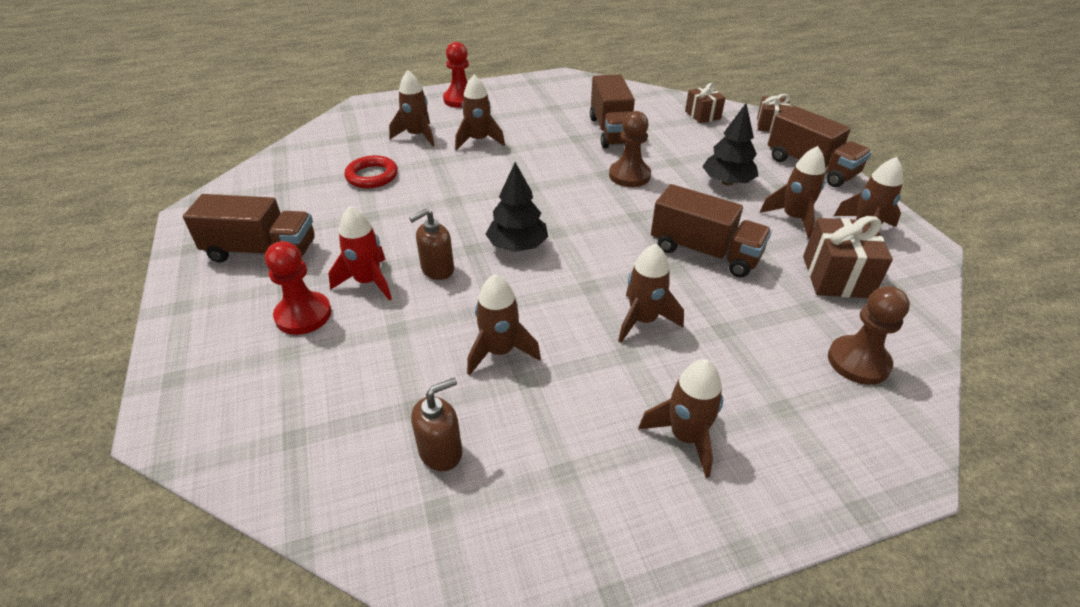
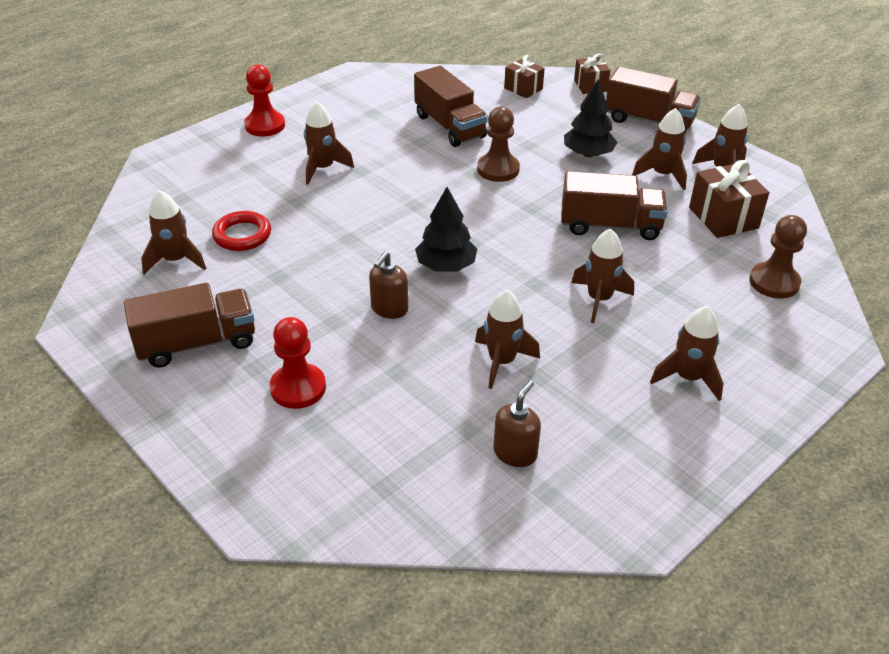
camera: 25 degrees left, 0 degrees up
red rocket [328,206,392,300] -> none
brown rocket [389,70,435,147] -> brown rocket moved to [141,190,206,274]

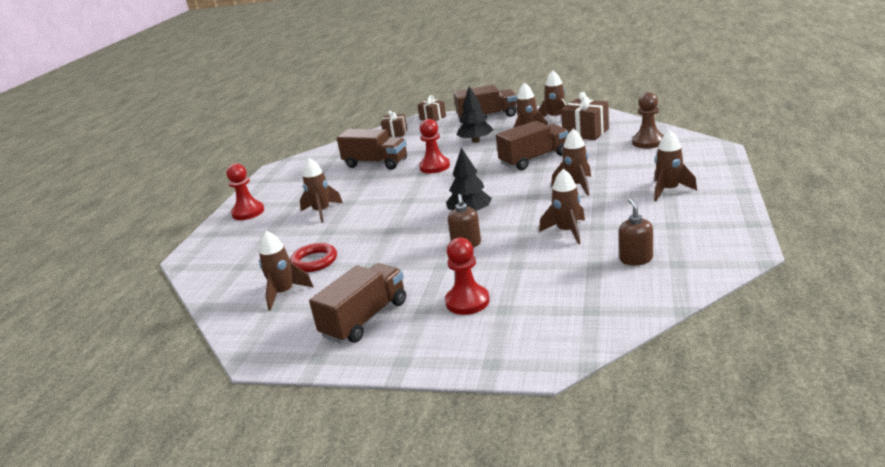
camera: 30 degrees left, 15 degrees down
brown pawn [477,107,520,182] -> red pawn [419,119,450,173]

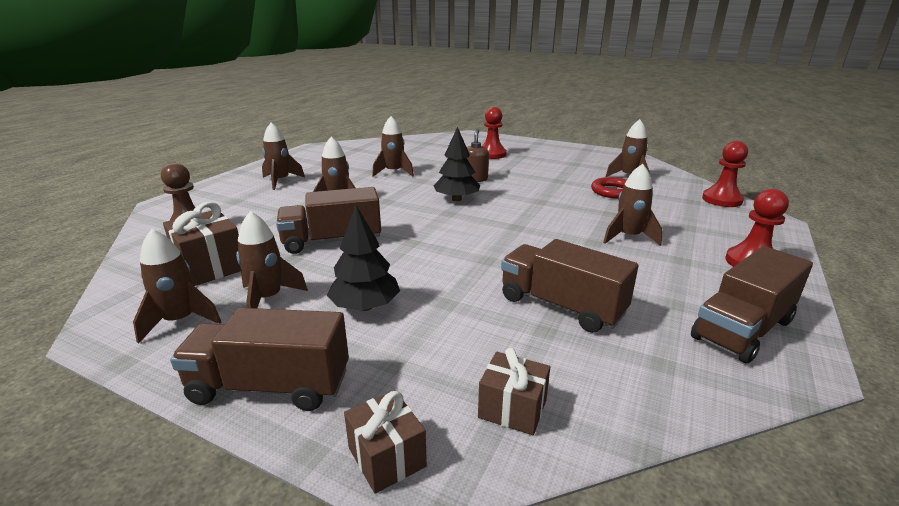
camera: 170 degrees left, 0 degrees up
brown truck [309,263,406,344] -> brown truck moved to [691,246,813,364]
red pawn [419,119,450,173] -> red pawn moved to [702,141,748,207]
brown soap dispenser [619,198,653,265] -> none

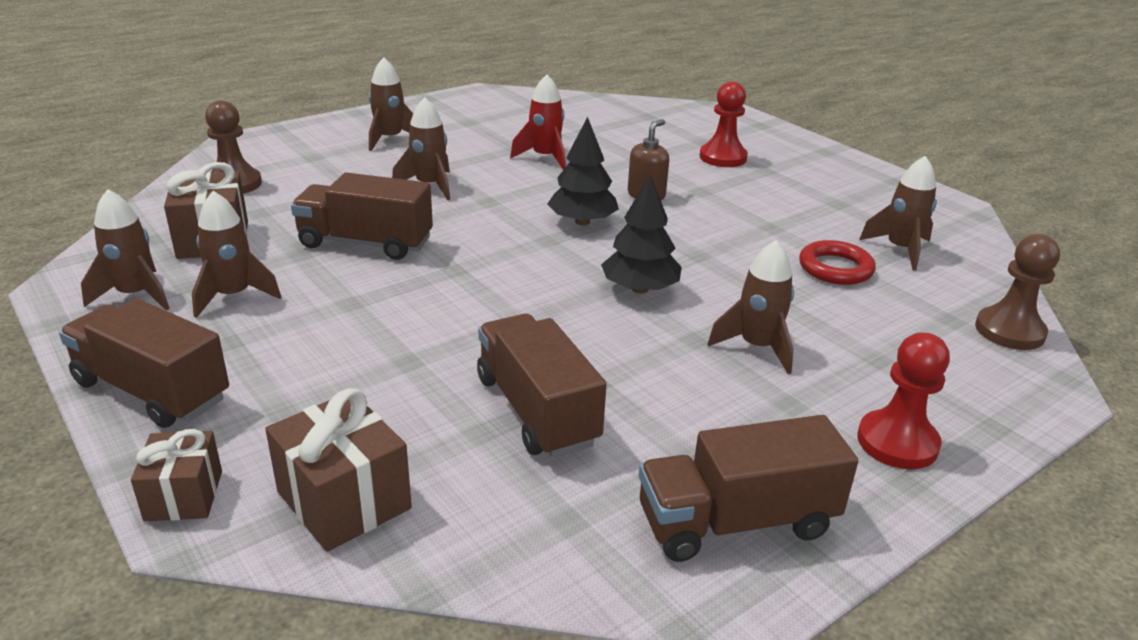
camera: 25 degrees right, 5 degrees up
black tree [327,205,400,311] -> black tree moved to [601,174,682,294]
brown rocket [372,116,414,177] -> red rocket [510,74,566,170]
brown gift [478,348,550,435] -> brown gift [265,388,412,552], size x1.55
red pawn [702,141,748,207] -> brown pawn [975,234,1060,350]

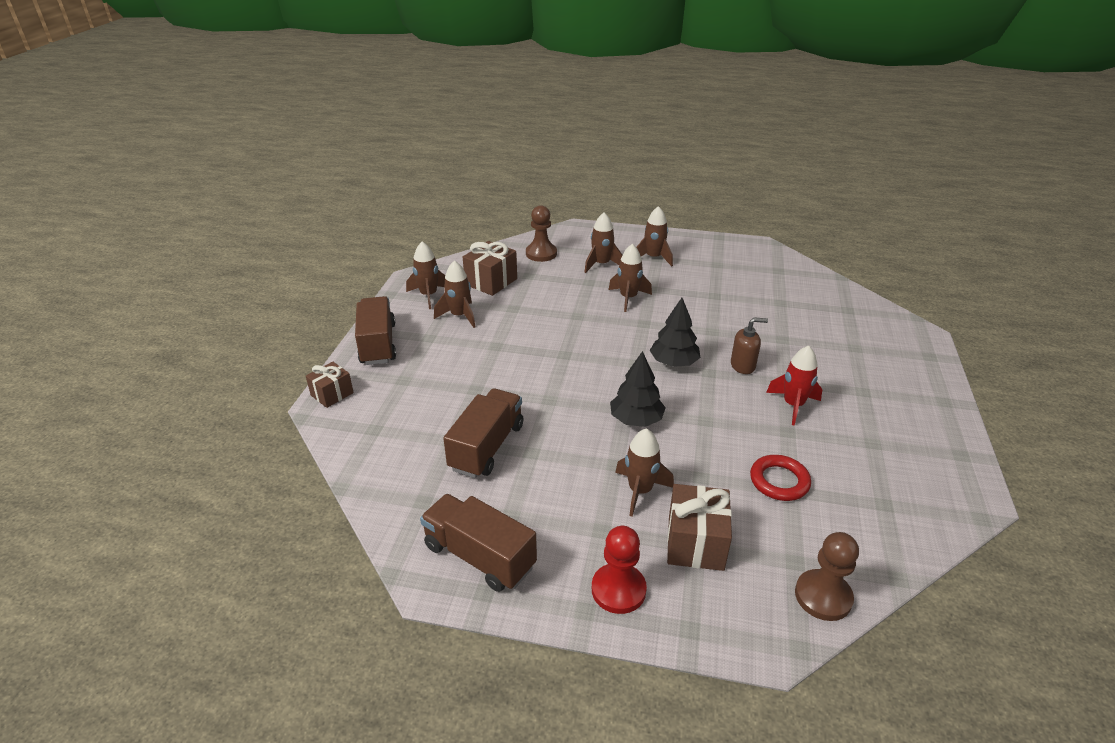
camera: 50 degrees right, 5 degrees up
brown gift [265,388,412,552] -> brown gift moved to [667,484,732,571]
brown truck [291,172,433,260] -> none
red rocket [510,74,566,170] -> red rocket moved to [766,345,822,426]
red pawn [700,81,748,167] -> none
brown rocket [859,156,937,271] -> brown rocket moved to [584,213,622,273]

